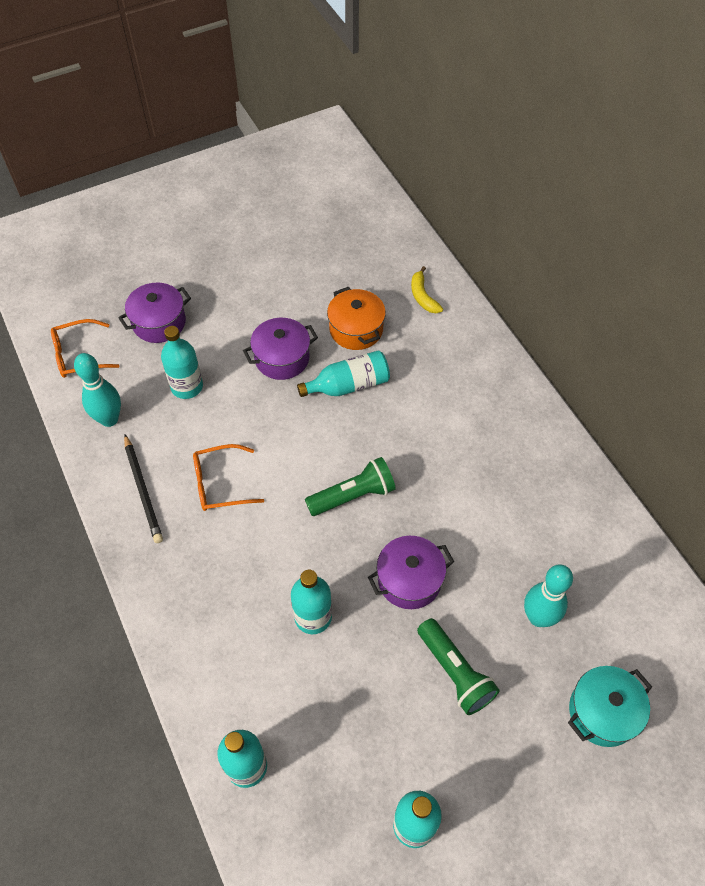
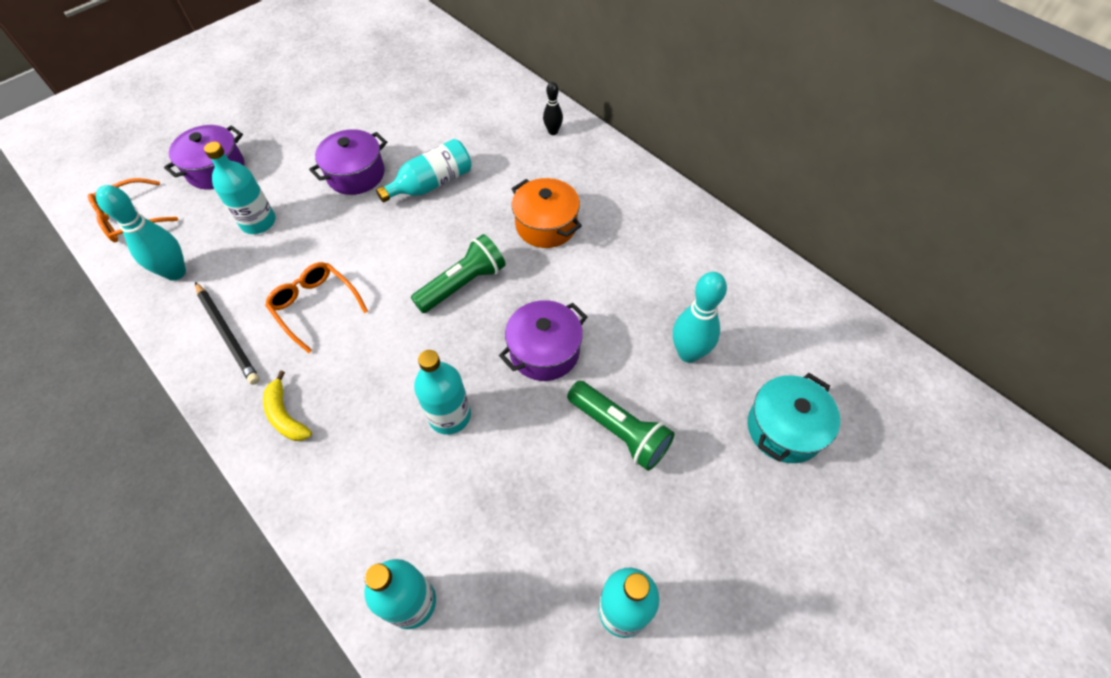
camera: 15 degrees left, 0 degrees up
orange glasses [193,444,264,511] -> orange glasses turned 75 degrees clockwise [265,262,368,353]
orange pot [327,287,386,350] -> orange pot moved to [511,178,582,248]
yellow banana [411,266,443,313] -> yellow banana moved to [263,370,312,441]
none -> black bowling pin [543,82,563,135]

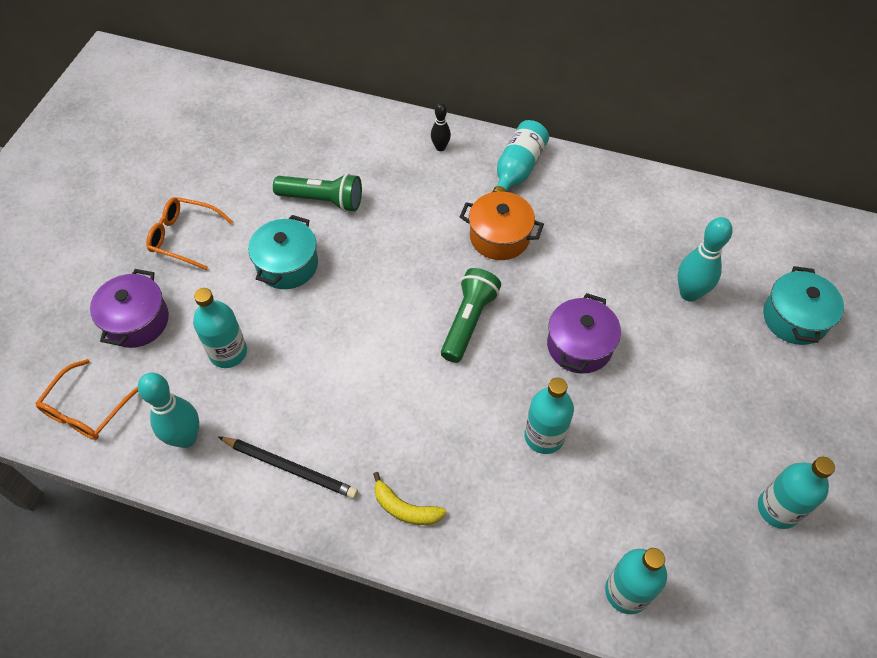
camera: 30 degrees left, 0 degrees up
orange glasses [265,262,368,353] -> orange glasses moved to [146,197,233,270]
purple pot [309,129,387,195] -> turquoise pot [248,215,318,289]
turquoise bottle [376,139,472,202] -> turquoise bottle moved to [492,120,549,192]
green flashlight [567,381,674,471] -> green flashlight moved to [273,173,362,212]

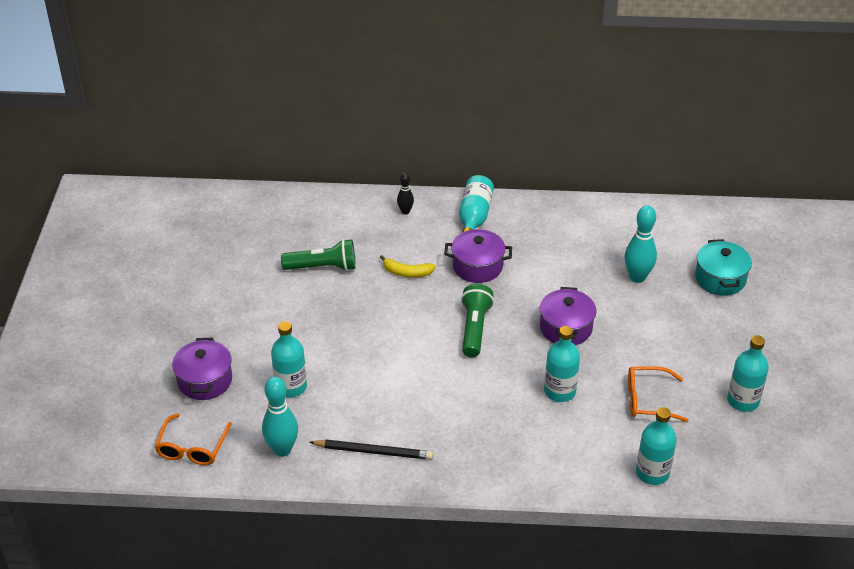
camera: 15 degrees left, 15 degrees down
orange glasses [146,197,233,270] -> orange glasses moved to [628,366,689,422]
turquoise pot [248,215,318,289] -> none
yellow banana [373,472,447,525] -> yellow banana moved to [380,255,436,278]
orange pot [460,191,544,260] -> purple pot [444,229,512,283]

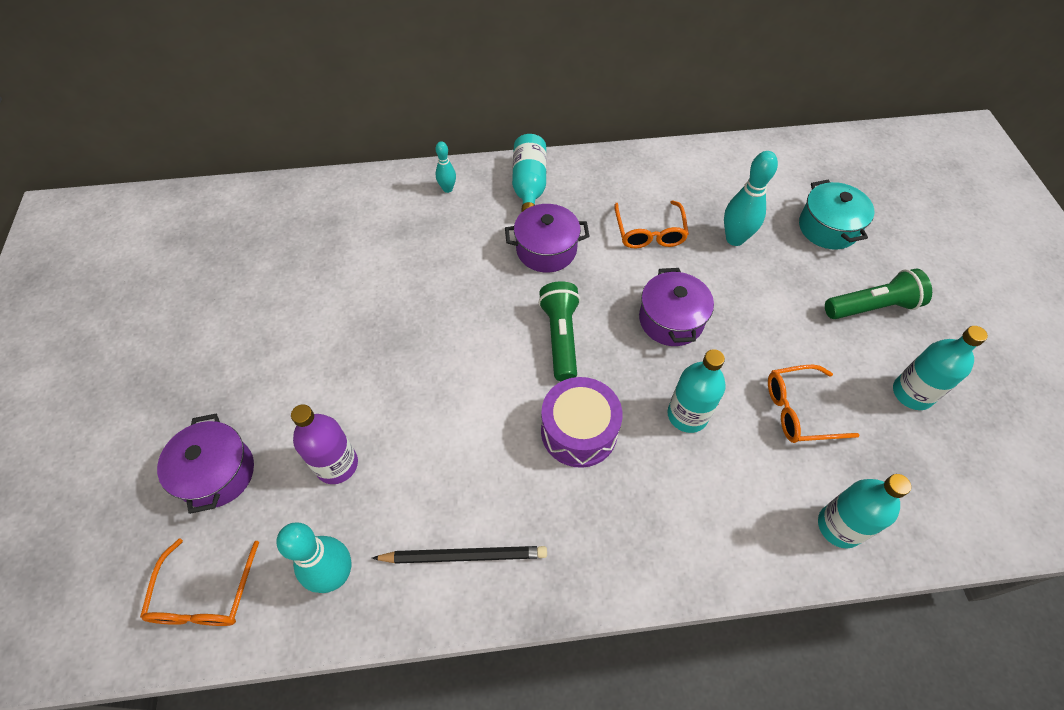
camera: 10 degrees left, 15 degrees up
turquoise bottle [271,321,307,398] -> purple bottle [291,404,358,484]
green flashlight [281,239,356,271] -> green flashlight moved to [825,268,932,319]
yellow banana [380,255,436,278] -> none
black bowling pin [397,173,414,215] -> turquoise bowling pin [435,141,456,193]
none -> purple drum [541,377,623,468]
none -> orange glasses [614,200,689,248]

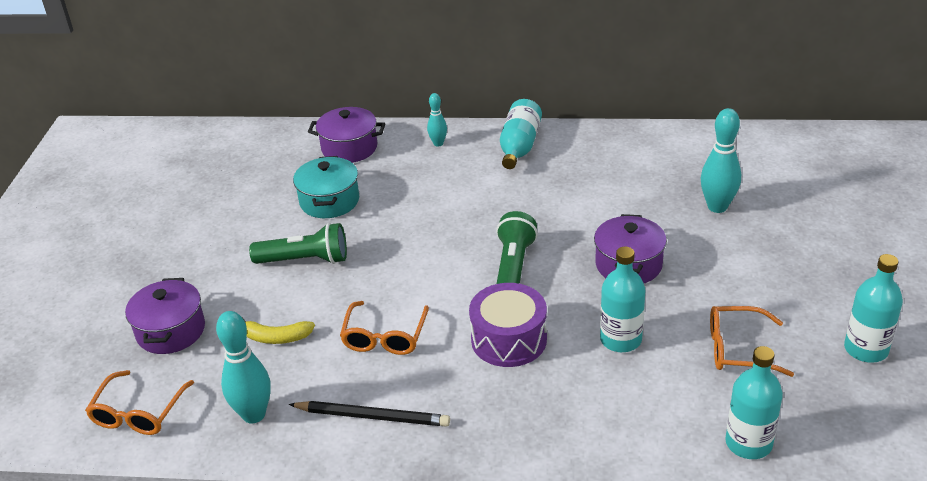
camera: 15 degrees right, 20 degrees down
purple bottle [291,404,358,484] -> yellow banana [243,319,315,344]
purple pot [505,204,590,272] -> purple pot moved to [308,107,385,163]
orange glasses [614,200,689,248] -> orange glasses moved to [340,301,429,355]
turquoise pot [799,180,875,249] -> turquoise pot moved to [293,156,359,218]
green flashlight [825,268,932,319] -> green flashlight moved to [249,223,347,264]

